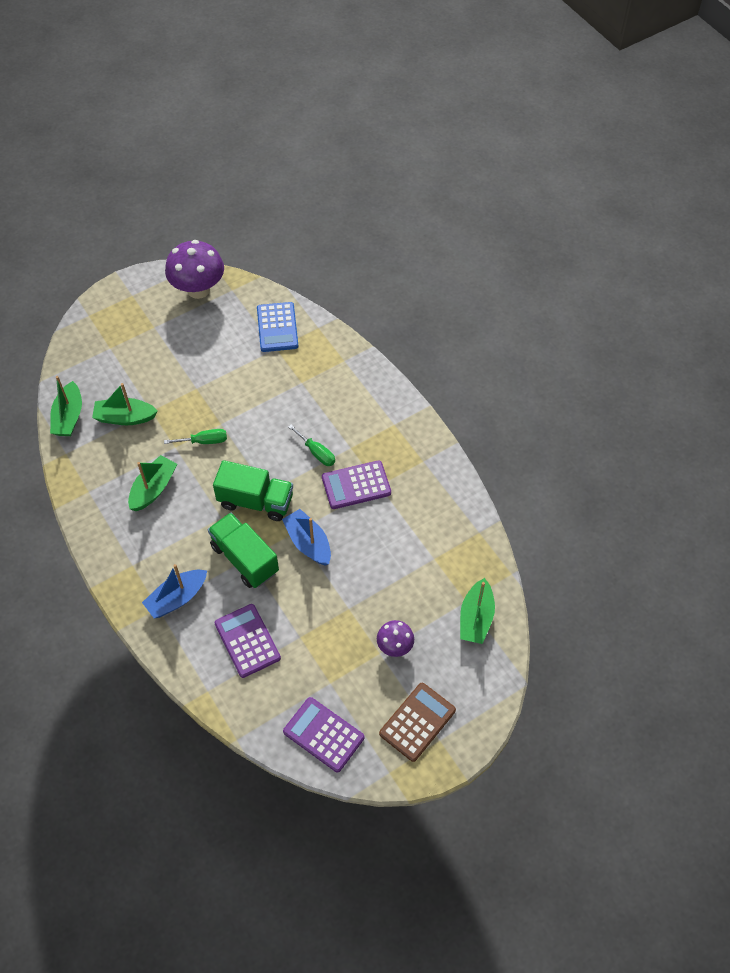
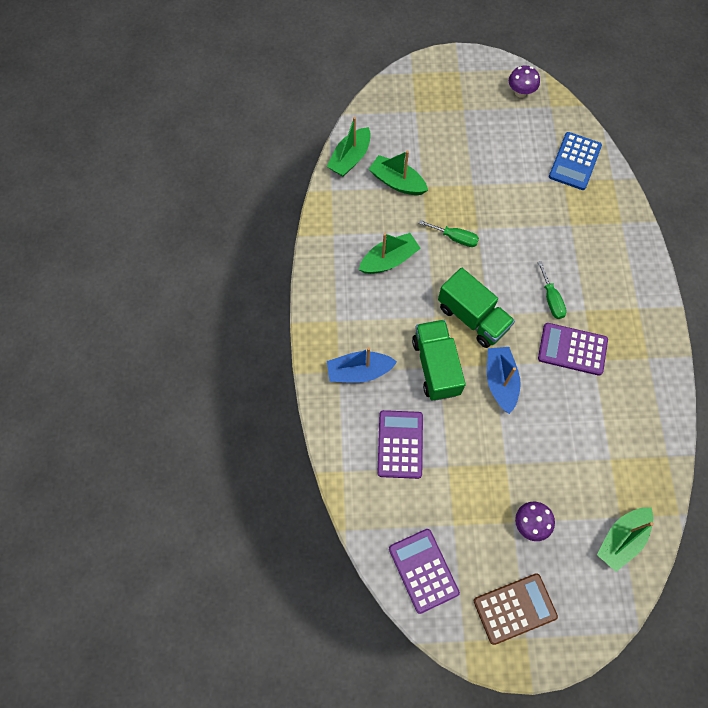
camera: 30 degrees right, 10 degrees up
purple mushroom [165,240,224,299] -> purple mushroom [509,65,540,98], size x0.53

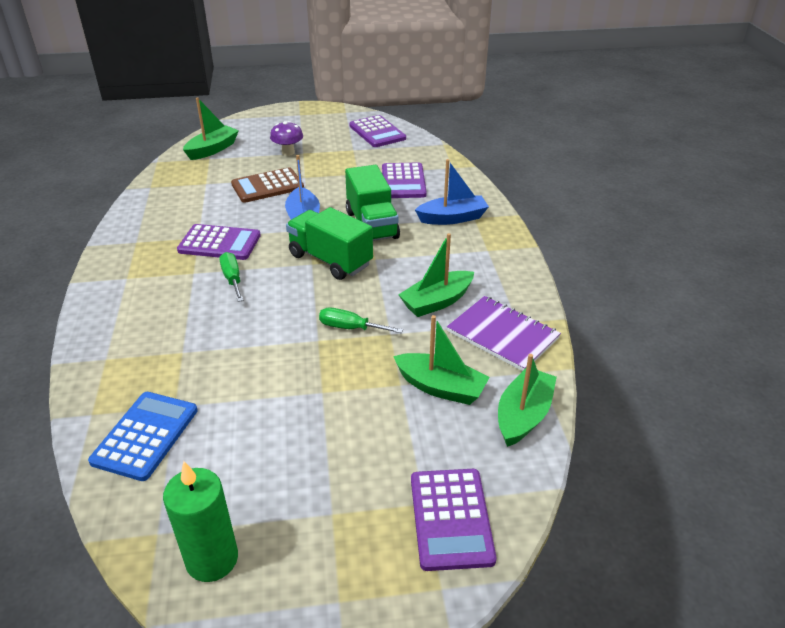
camera: 175 degrees right, 30 degrees down
brown calculator [474,573,558,645] -> brown calculator moved to [231,167,304,203]
purple mushroom [509,65,540,98] -> green candle [163,461,238,582]
none -> purple calculator [411,469,496,571]
none -> purple notebook [447,296,561,371]

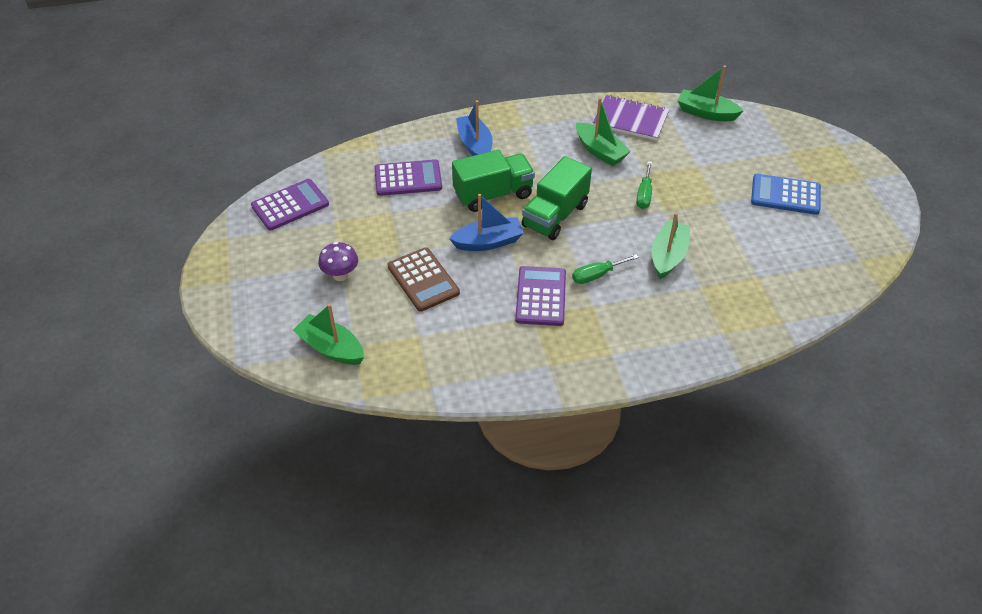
camera: 95 degrees left, 10 degrees up
blue calculator [88,392,198,481] -> blue calculator moved to [751,174,821,215]
green candle [163,461,238,582] -> none
green boat [393,315,490,405] -> green boat moved to [652,212,690,279]
purple calculator [411,469,496,571] -> none
purple notebook [447,296,561,371] -> purple notebook turned 75 degrees clockwise [593,95,669,141]

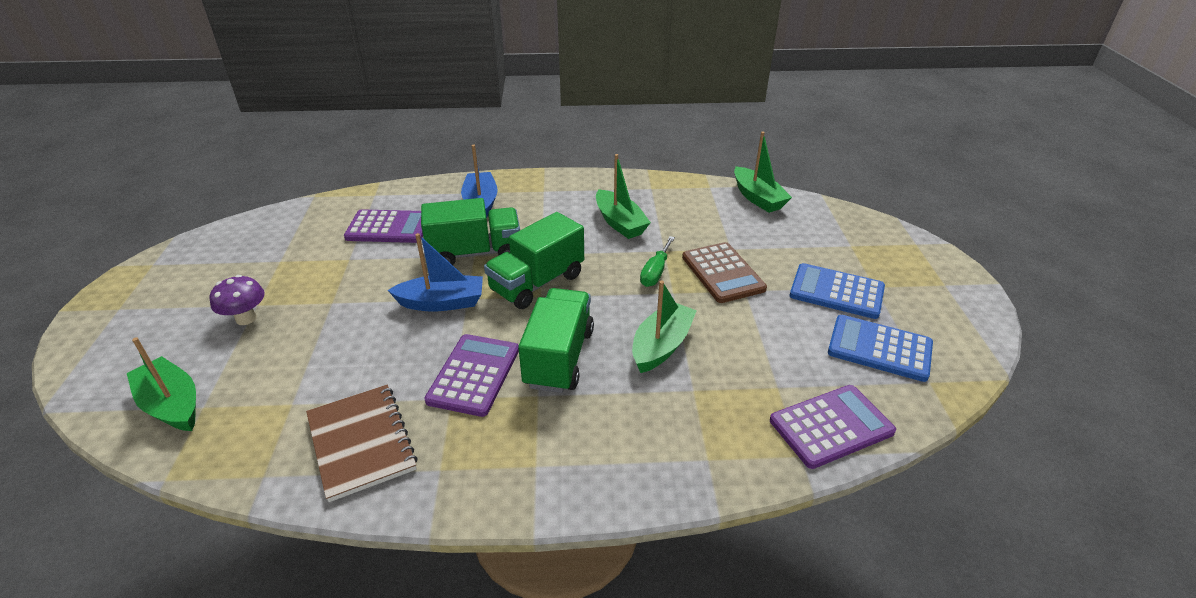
camera: 10 degrees right, 10 degrees down
purple calculator [251,179,329,230] -> purple calculator moved to [770,385,896,469]
brown calculator [387,247,460,312] -> brown calculator moved to [682,242,767,303]
green screwdriver [572,254,639,284] -> green truck [518,288,594,393]
purple notebook [593,95,669,141] -> none
green boat [678,65,743,121] -> green boat turned 150 degrees counterclockwise [734,131,792,213]
none -> brown notebook [306,385,418,502]
none -> blue calculator [828,315,933,382]

